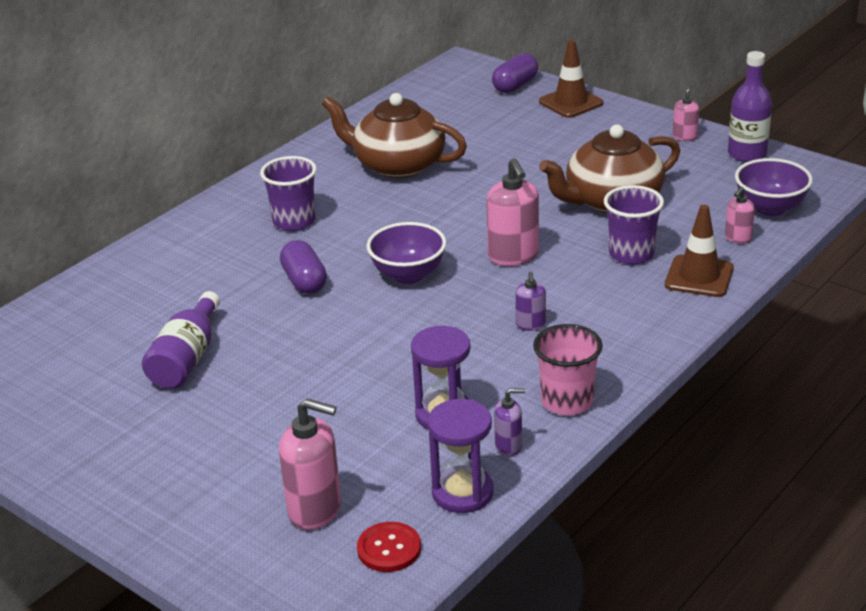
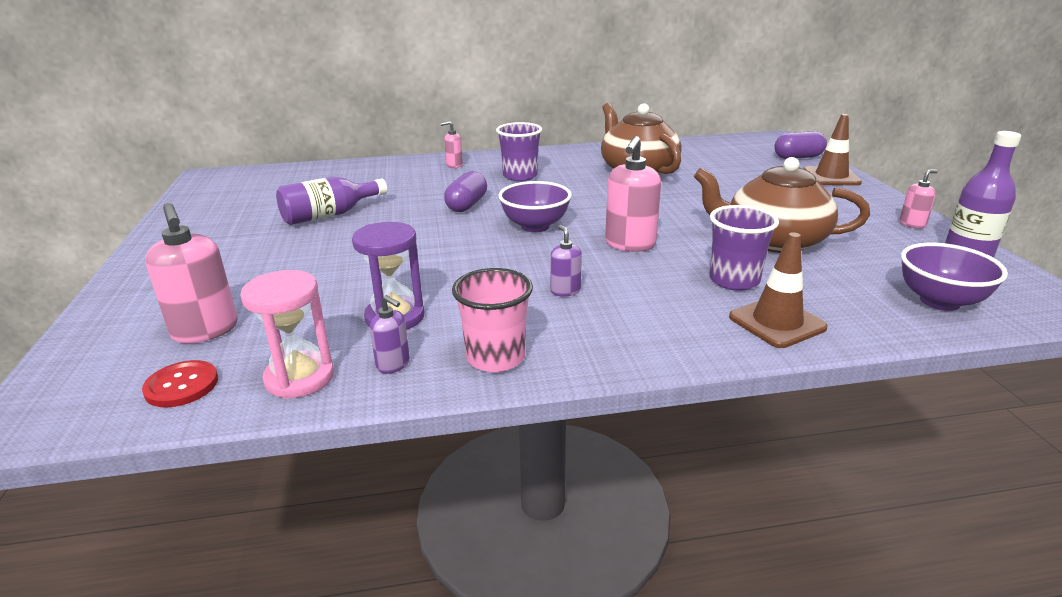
camera: 40 degrees right, 5 degrees down
purple hourglass [428,399,494,513] -> pink hourglass [240,270,334,399]
purple soap dispenser [515,272,546,331] -> purple soap dispenser turned 120 degrees clockwise [550,225,582,297]
pink soap dispenser [725,187,755,244] -> pink soap dispenser moved to [441,121,463,168]

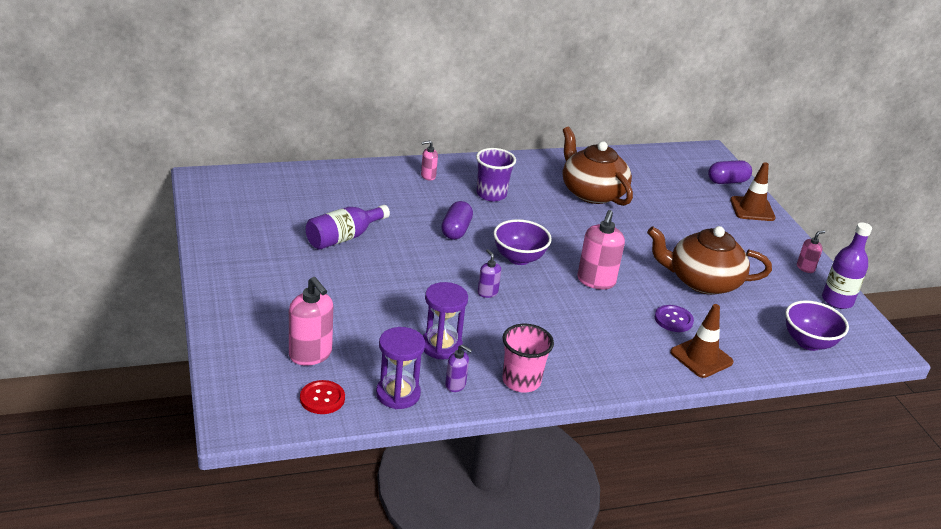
camera: 10 degrees left, 5 degrees up
pink hourglass [240,270,334,399] -> purple hourglass [376,327,425,409]
purple soap dispenser [550,225,582,297] -> purple soap dispenser moved to [478,249,501,298]
purple cup [710,205,779,291] -> purple button [655,305,694,332]

